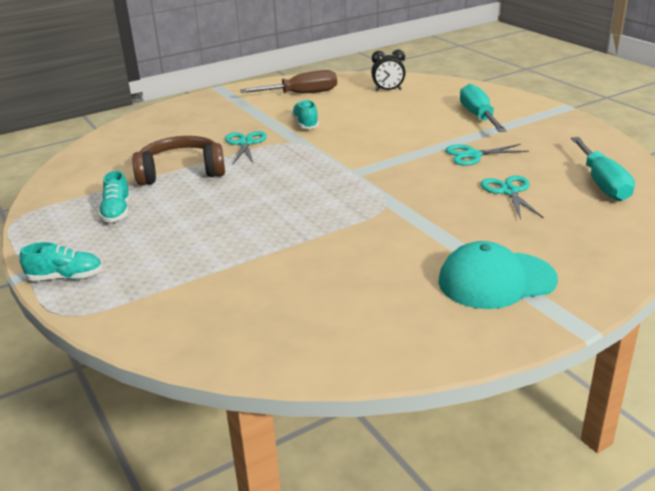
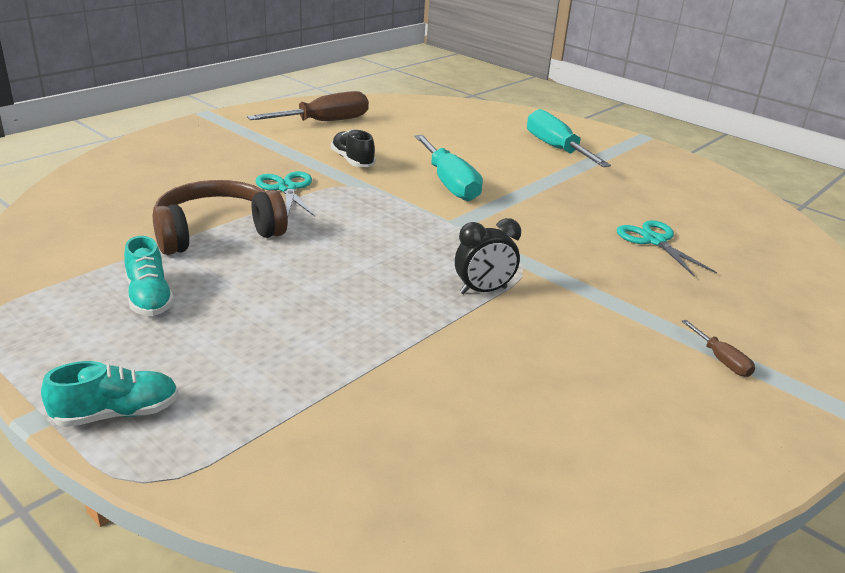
camera: 20 degrees left, 0 degrees up
turquoise shoe [291,100,319,129] -> black shoe [331,129,376,167]
black clock [371,50,405,91] -> black clock moved to [455,218,521,295]
turquoise cap [438,241,558,309] -> brown screwdriver [681,320,755,377]
turquoise scissors [445,144,529,166] -> none
turquoise screwdriver [571,137,635,201] -> turquoise screwdriver moved to [415,135,483,201]

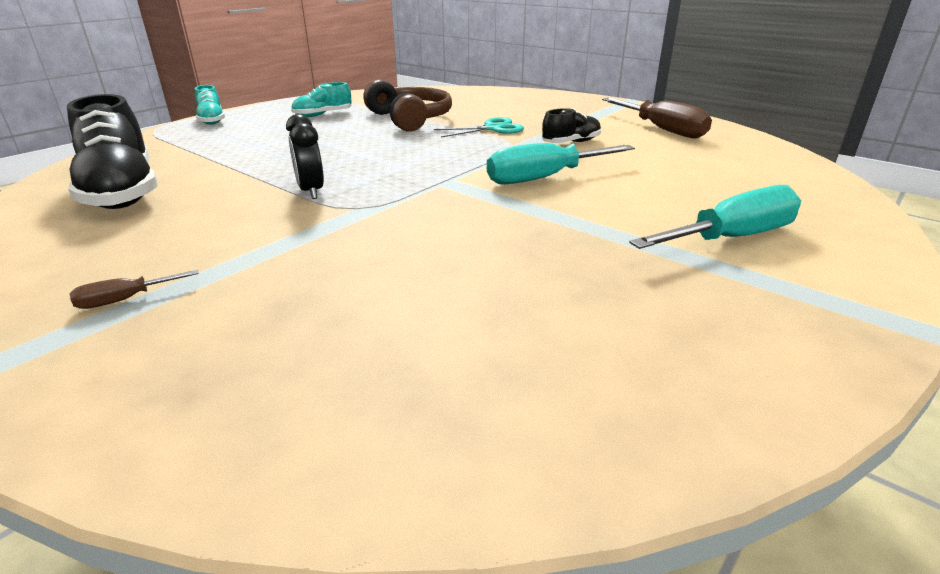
camera: 90 degrees right, 0 degrees up
turquoise scissors [617,220,717,277] -> none
none -> black shoe [67,94,158,209]

